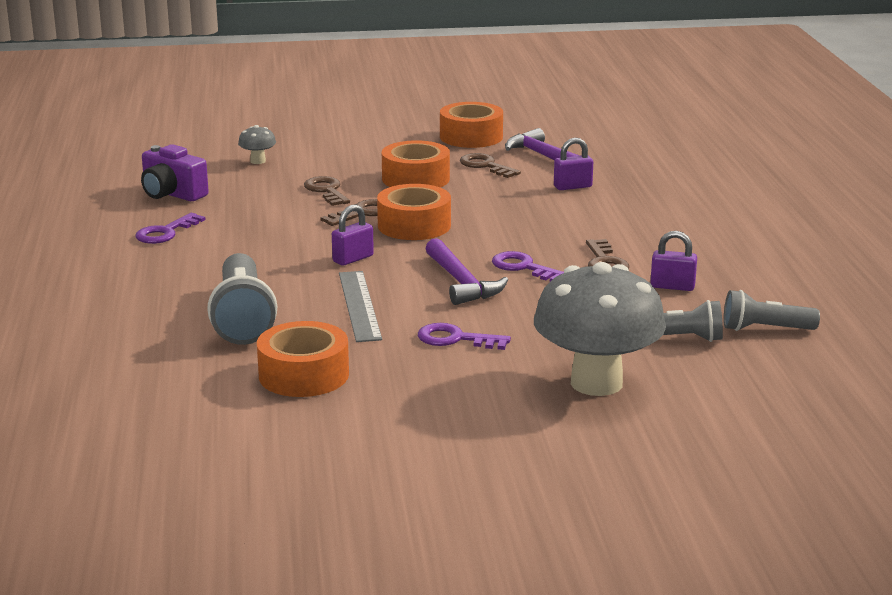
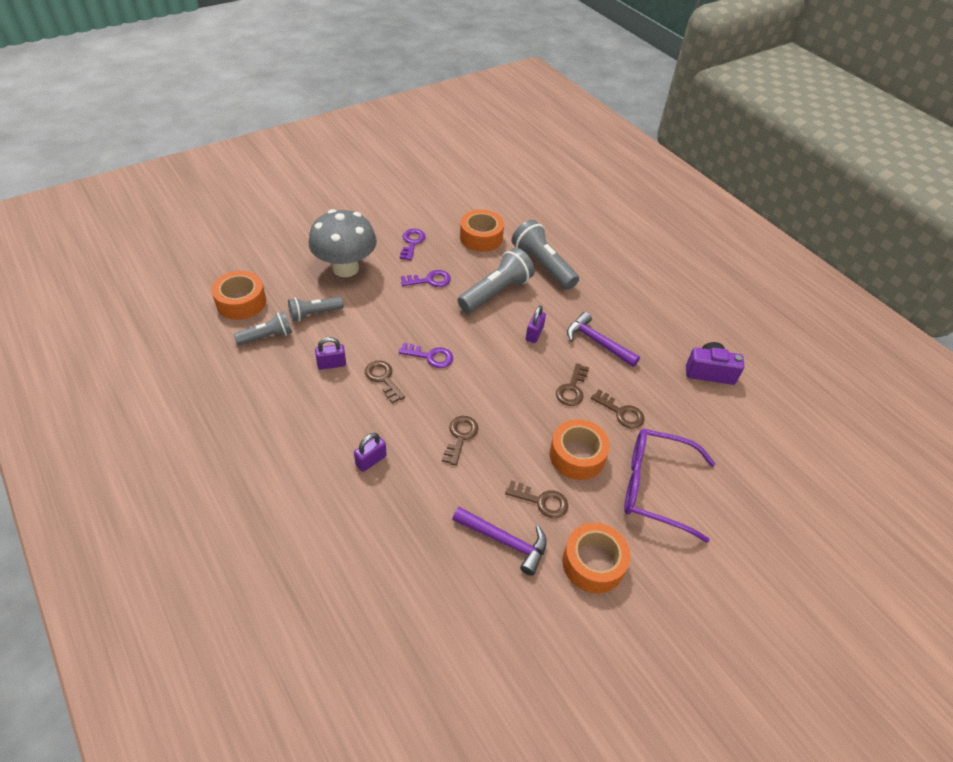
camera: 150 degrees right, 25 degrees up
purple key [136,213,206,244] -> purple key moved to [400,229,426,260]
grey mushroom [238,125,276,164] -> none
grey ruler [339,271,382,342] -> grey flashlight [458,248,535,313]
orange tape [377,184,451,240] -> orange tape moved to [212,271,266,320]
purple hammer [425,238,508,305] -> purple hammer moved to [567,312,640,367]
purple padlock [554,138,593,190] -> purple padlock moved to [354,433,387,472]
none -> brown key [442,416,479,466]
none -> purple glasses [624,429,716,543]

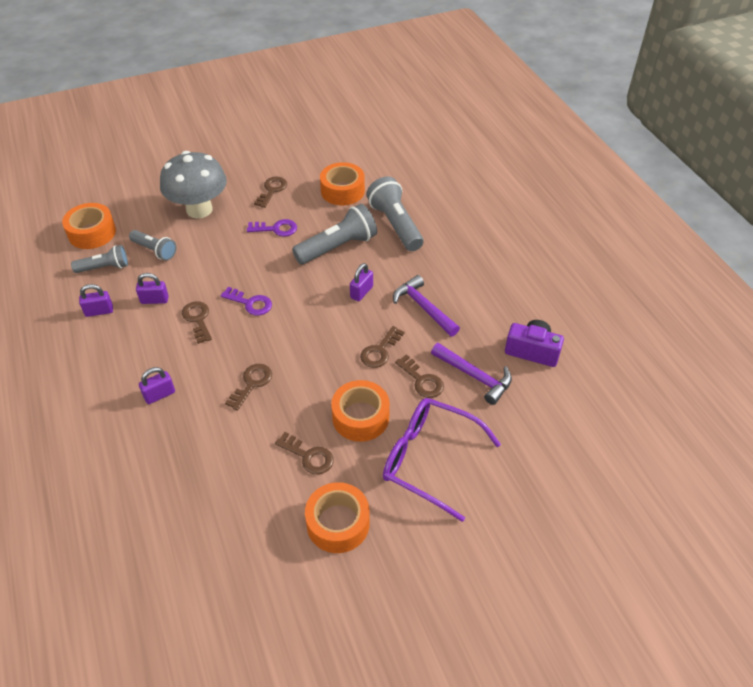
camera: 15 degrees right, 0 degrees up
grey flashlight [288,297,344,322] -> grey flashlight turned 135 degrees counterclockwise [129,230,177,261]
purple key [400,229,426,260] -> brown key [254,177,287,208]
purple hammer [452,507,547,576] -> purple hammer moved to [431,343,512,405]
none -> purple padlock [79,284,113,317]

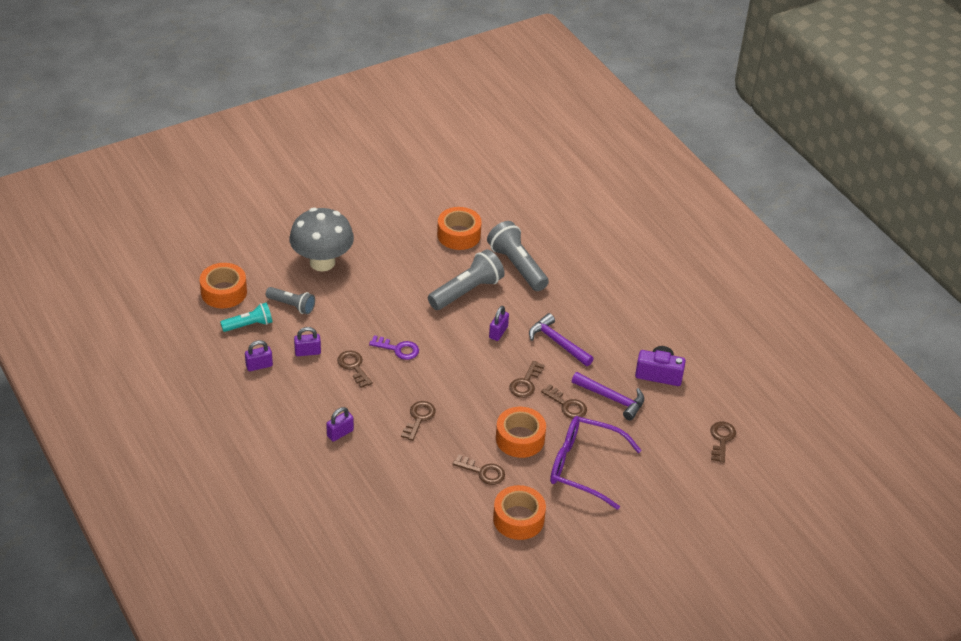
camera: 10 degrees left, 5 degrees down
grey flashlight [71,245,128,273] -> turquoise flashlight [220,303,272,332]
purple key [247,219,297,237] -> none
brown key [254,177,287,208] -> brown key moved to [710,422,736,463]

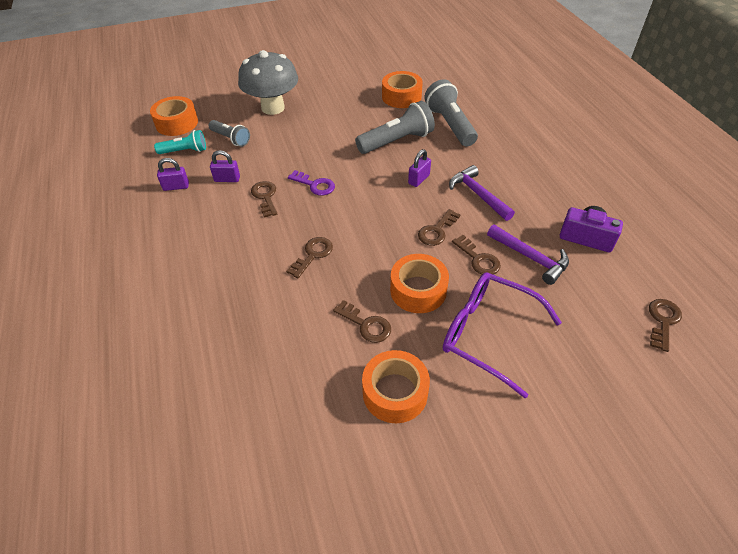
camera: 15 degrees right, 5 degrees up
purple padlock [326,407,354,442] -> none

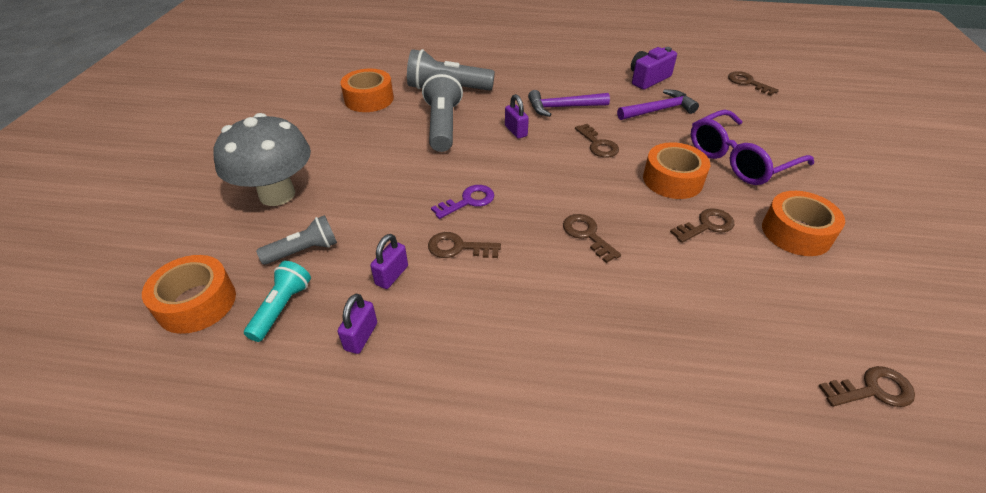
camera: 65 degrees left, 5 degrees down
brown key [452,235,501,275] -> brown key moved to [819,366,915,407]

